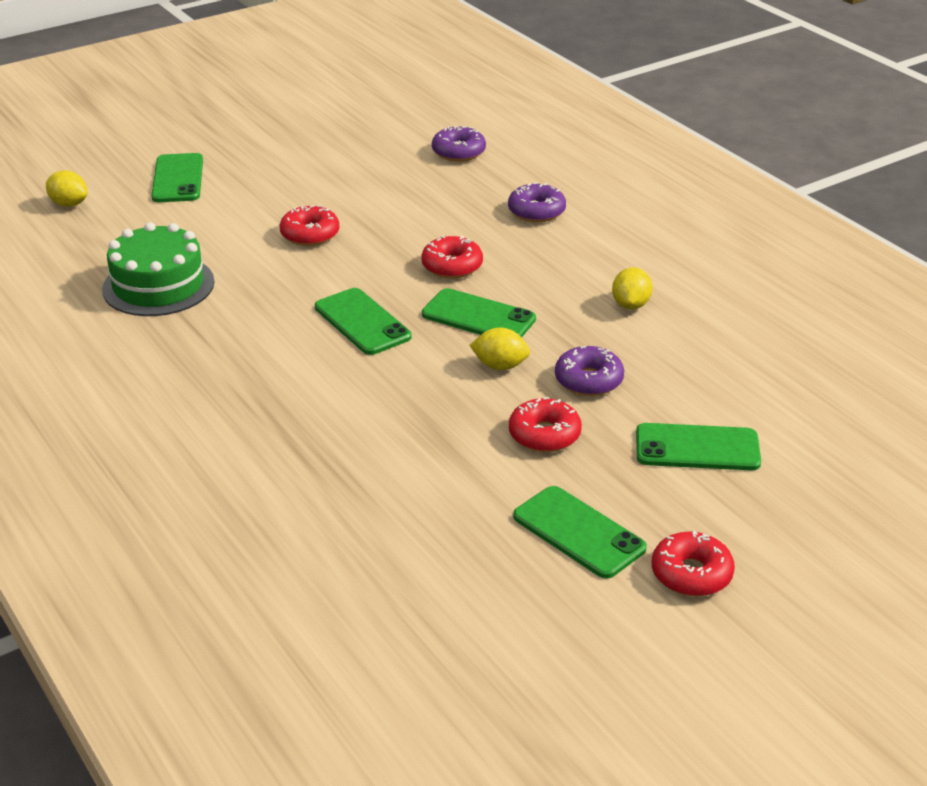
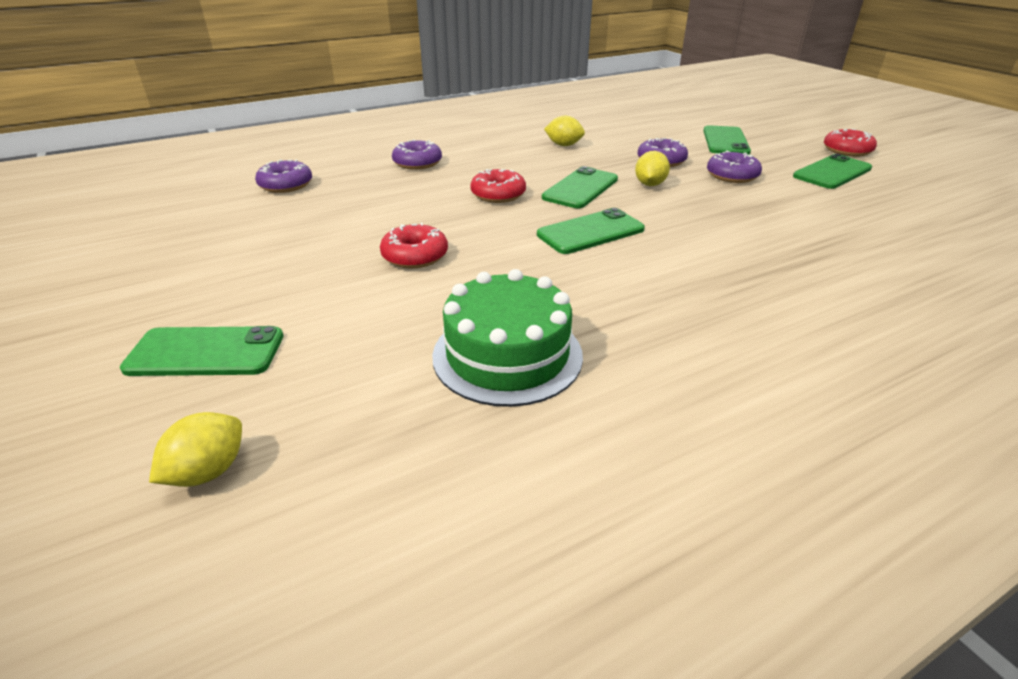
camera: 85 degrees left, 0 degrees up
red donut [509,397,582,452] -> purple donut [707,151,762,183]

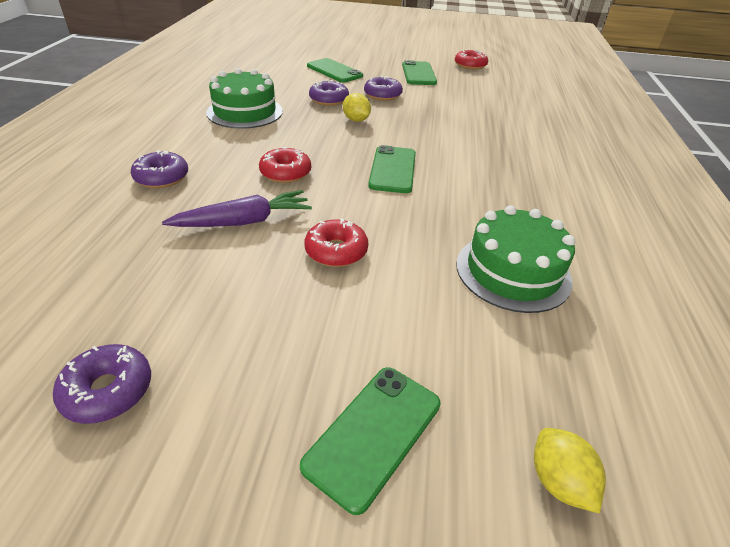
camera: 55 degrees left, 5 degrees up
purple donut [255,159,312,193] -> purple donut moved to [53,344,151,424]
green phone [542,166,618,208] -> none
yellow lemon [544,116,585,146] -> green cake [206,68,283,129]
red donut [824,129,877,157] -> red donut moved to [455,49,488,70]
none -> purple carrot [162,190,312,227]

